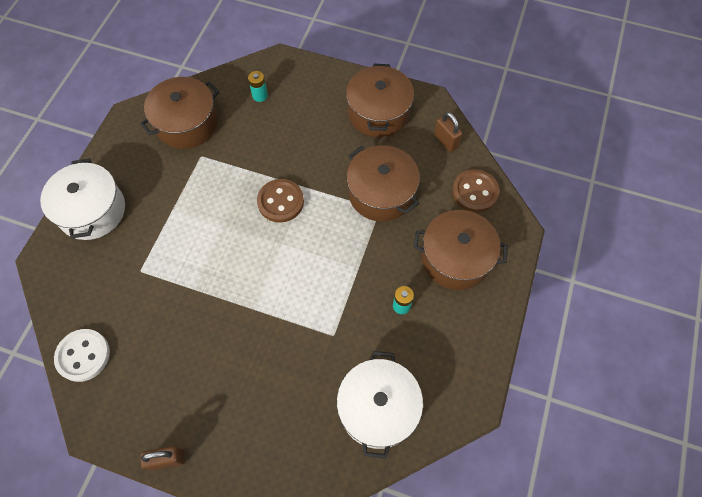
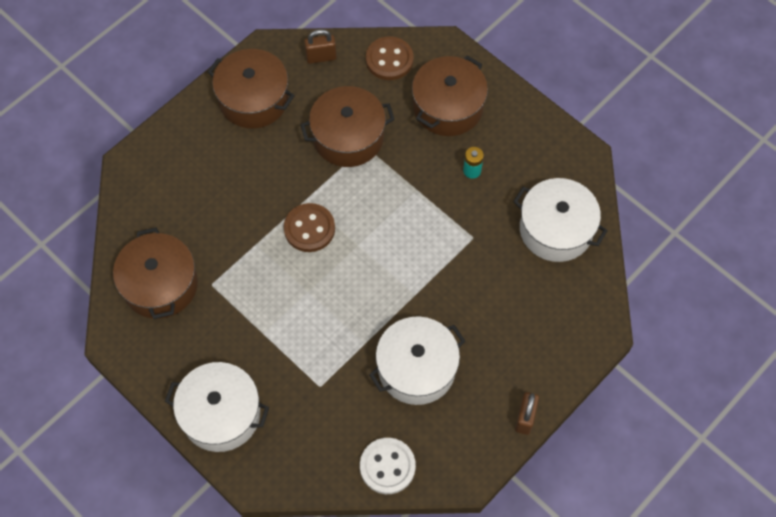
camera: 65 degrees left, 0 degrees up
turquoise battery [248,71,268,102] -> none
none -> white pot [369,316,465,405]

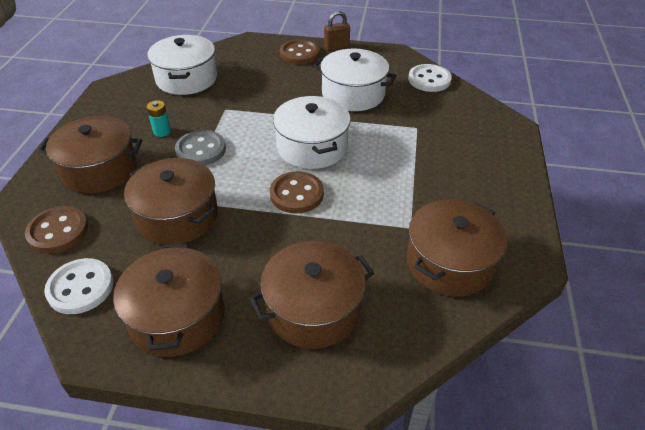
camera: 125 degrees left, 20 degrees down
white pot [165,362,269,452] -> white pot moved to [273,96,351,169]
brown padlock [304,29,337,64] -> white button [44,258,113,314]
none -> grey button [175,130,226,165]
none -> brown pot [250,241,374,349]
none -> brown button [280,39,320,65]

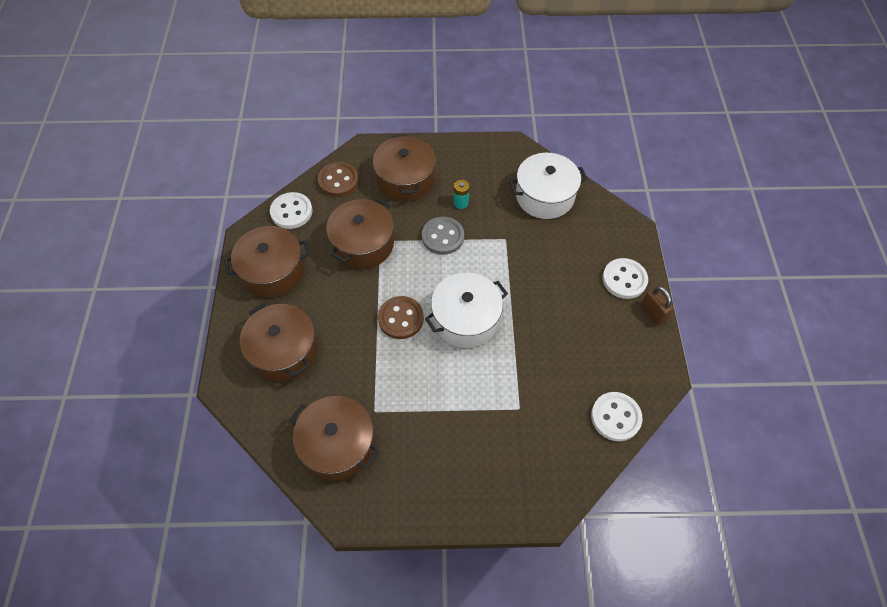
camera: 80 degrees right, 15 degrees up
brown button [280,39,320,65] -> white button [602,258,648,299]
white pot [313,49,397,111] -> none

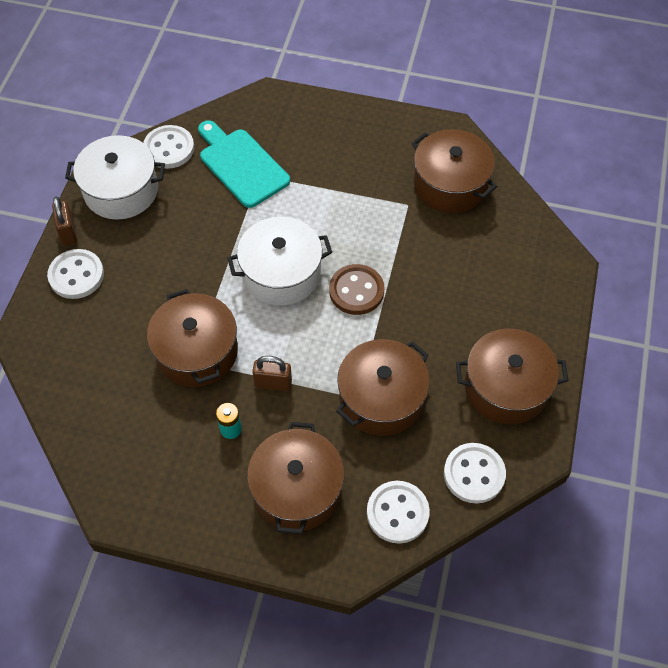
camera: 165 degrees left, 0 degrees up
brown pot [240,303,318,381] -> brown pot moved to [147,289,238,387]
brown button [318,162,359,197] -> white button [367,481,430,544]
grey button [422,217,464,255] -> brown padlock [252,356,292,391]
white pot [509,153,587,219] -> white pot moved to [65,135,165,220]
none -> turquoise cutting board [198,120,290,208]

